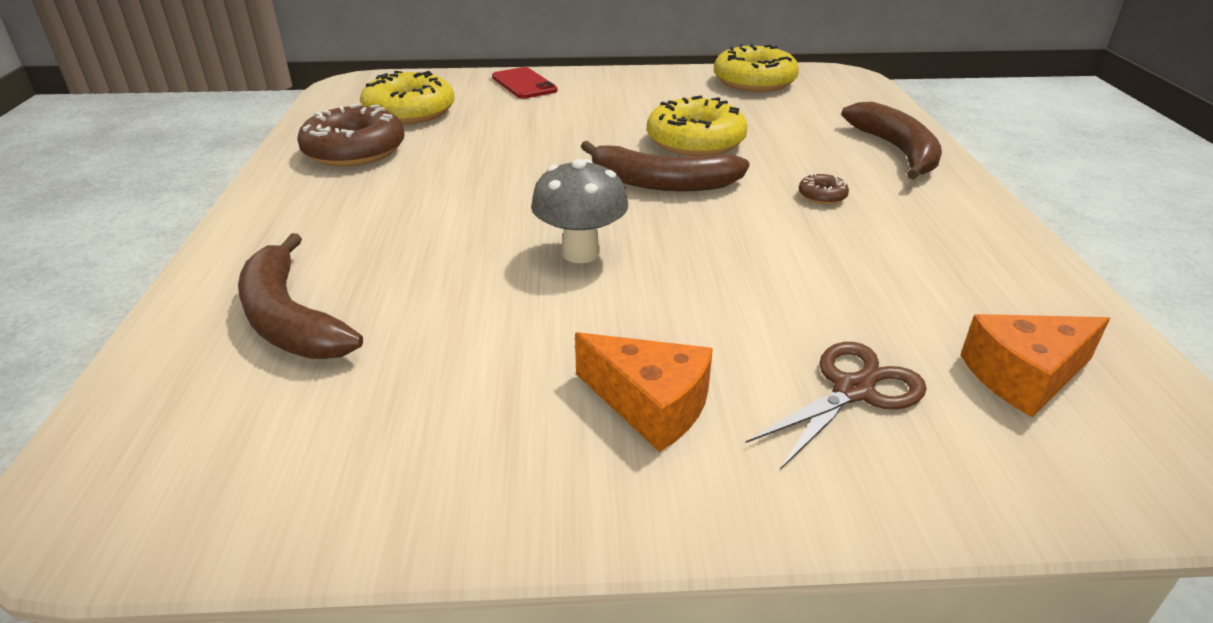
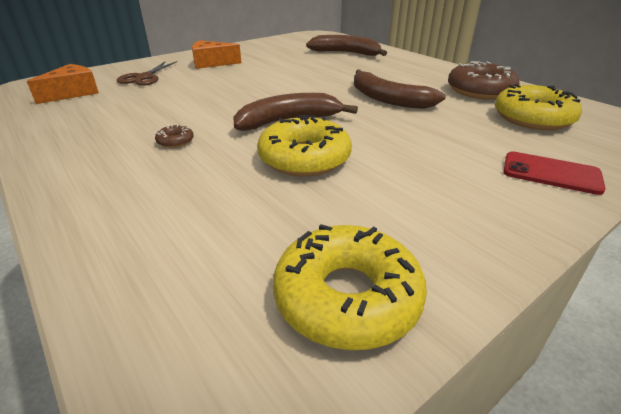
camera: 145 degrees right, 0 degrees up
grey mushroom [531,159,628,263] -> none
brown banana [841,102,942,180] -> brown banana moved to [354,70,446,109]

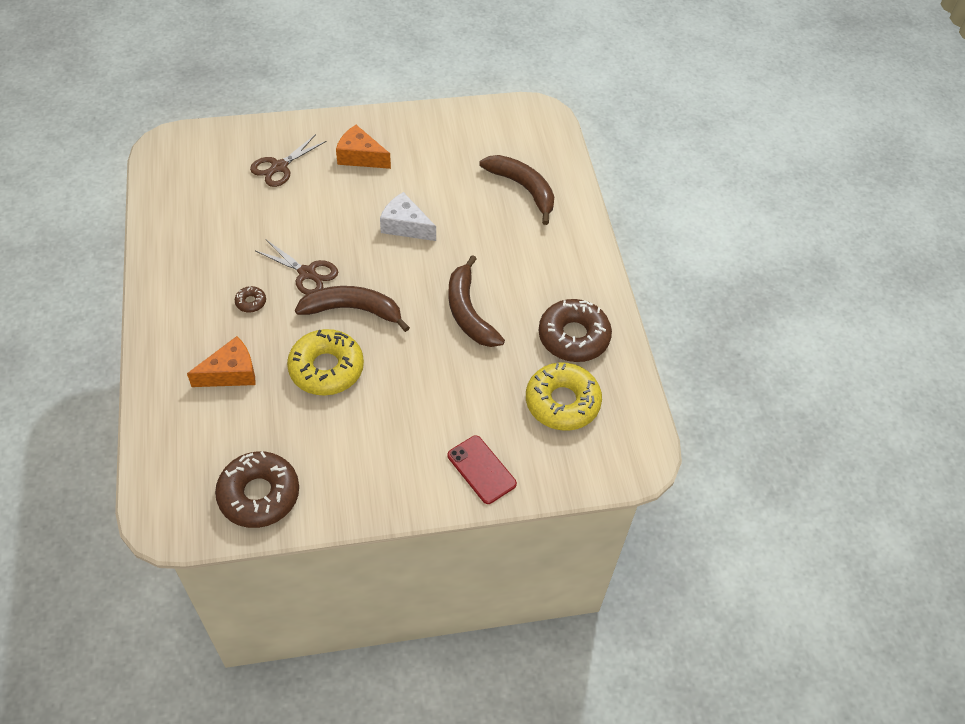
camera: 25 degrees right, 20 degrees up
orange cheese [27,64,99,104] -> orange cheese moved to [187,336,256,387]
yellow donut [273,224,427,350] -> brown donut [215,451,299,528]
none -> brown scissors [256,240,338,295]
none -> white cheese [380,192,436,241]

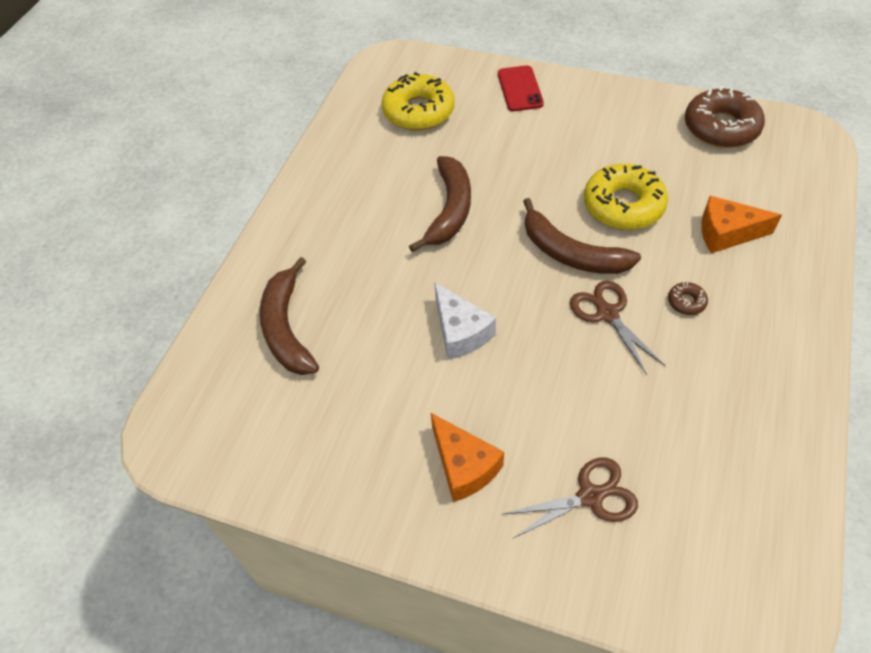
camera: 145 degrees left, 0 degrees up
brown donut [538,299,612,362] -> none

